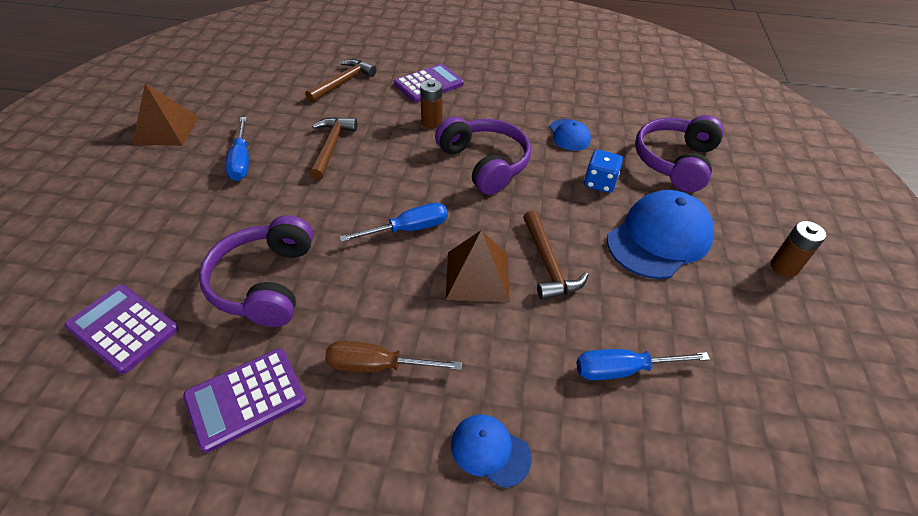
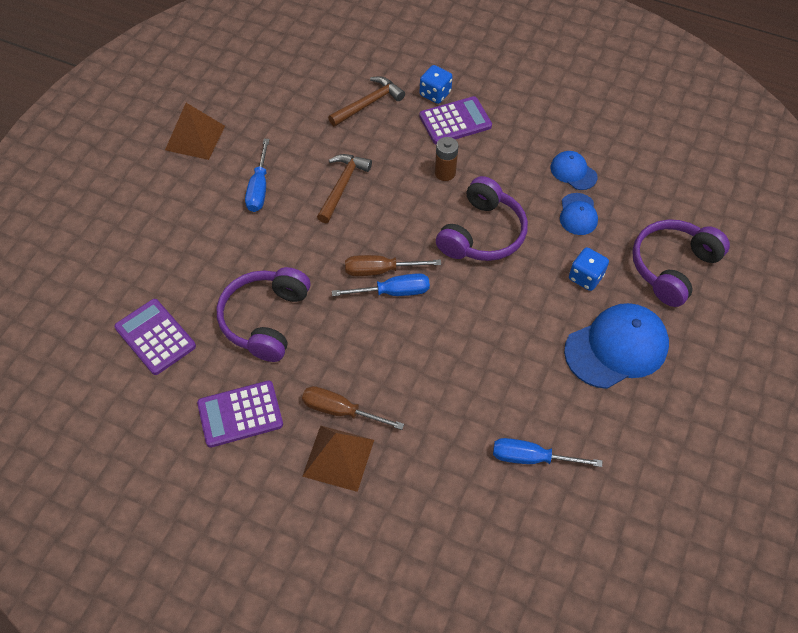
camera: 15 degrees right, 10 degrees up
purple headphones [435,116,531,195] -> purple headphones turned 45 degrees clockwise [436,176,528,261]
brown pyramid [446,230,510,302] -> brown pyramid moved to [302,426,374,492]
blue cap [451,414,532,488] -> blue cap moved to [550,151,597,190]
brown hammer [523,210,588,300] -> none
brown battery [770,221,826,277] -> none
none -> brown screwdriver [345,255,441,276]
none -> blue dice [420,65,453,104]

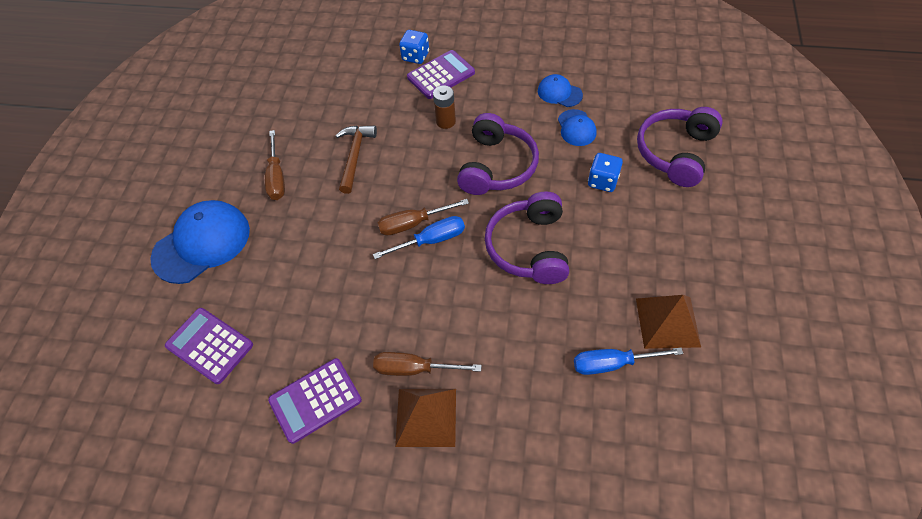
camera: 10 degrees left, 0 degrees up
brown pyramid [165,103,225,160] -> brown pyramid moved to [636,295,701,349]
purple headphones [217,267,311,362] -> purple headphones moved to [485,192,569,284]
blue screwdriver [245,139,270,212] -> brown screwdriver [265,130,285,200]
brown hammer [328,76,405,126] -> none
blue cap [564,303,669,389] -> blue cap moved to [150,200,250,284]

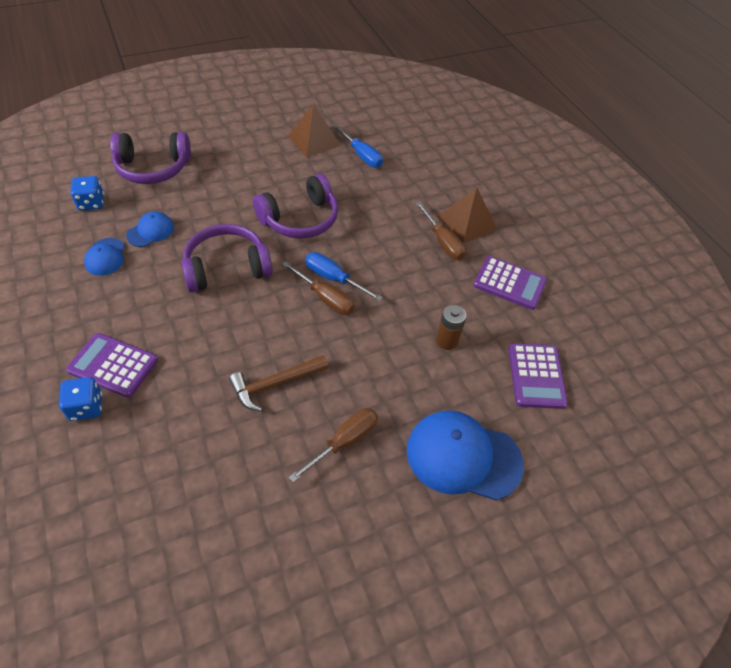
camera: 130 degrees left, 5 degrees down
brown battery [433,85,456,129] -> brown battery moved to [436,305,466,350]
blue dice [588,153,623,192] -> blue dice moved to [70,176,104,211]

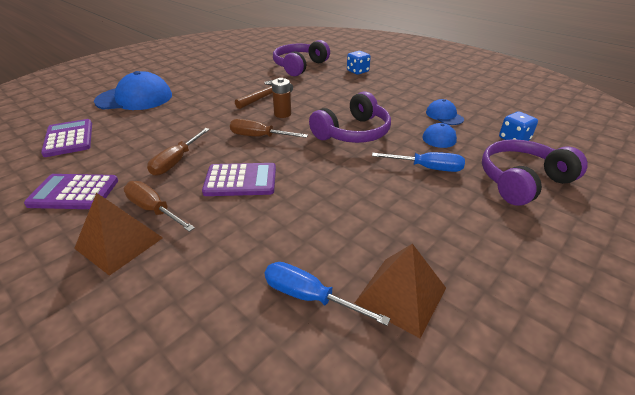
camera: 160 degrees right, 15 degrees down
purple calculator [66,333,158,398] -> purple calculator moved to [202,163,276,196]
purple headphones [253,173,338,239] -> purple headphones moved to [273,40,330,76]
brown screwdriver [288,408,378,482] -> brown screwdriver moved to [147,128,210,176]
blue screwdriver [305,252,382,301] -> blue screwdriver moved to [372,152,465,172]
brown battery [436,305,466,350] -> brown battery moved to [272,78,291,118]

